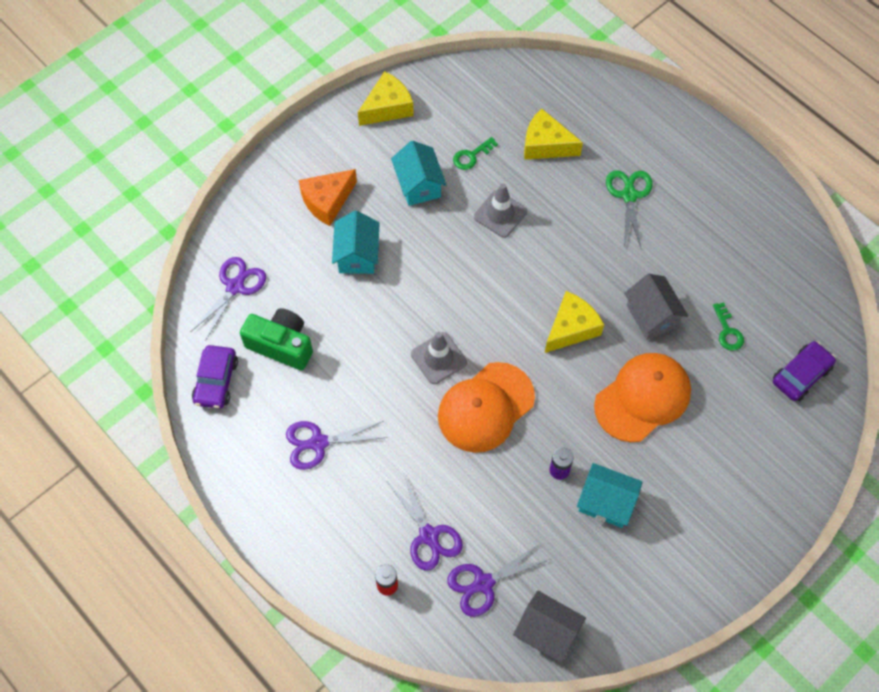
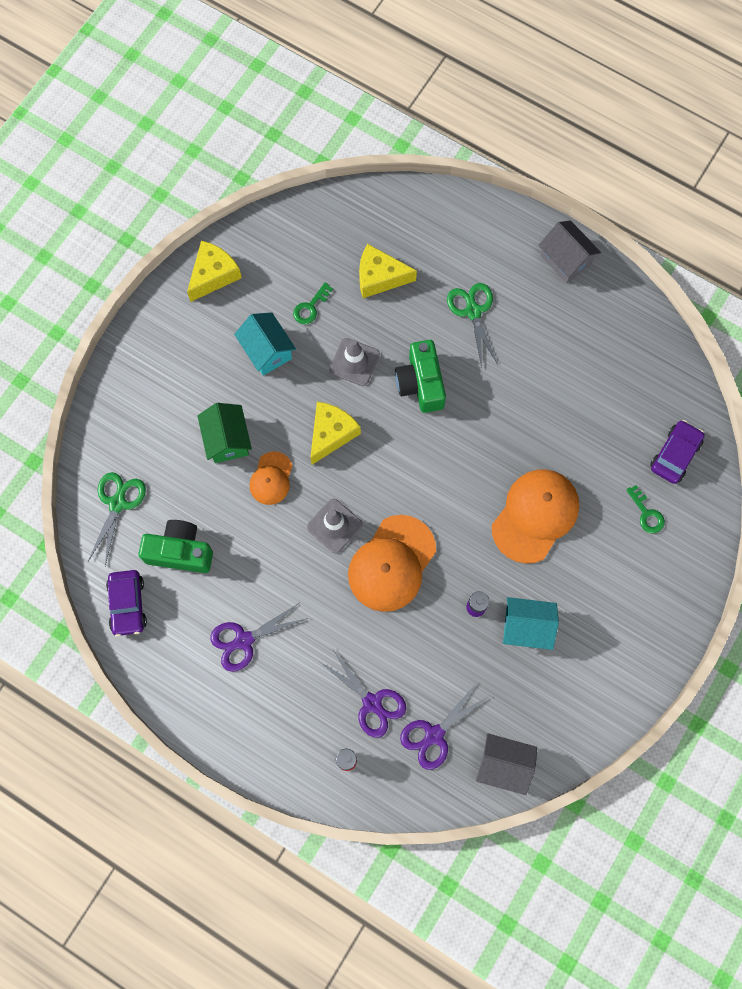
camera: 15 degrees left, 10 degrees up
purple scissors [191,257,266,341] -> green scissors [88,472,146,566]
orange cheese [299,169,357,226] -> none
turquoise house [332,211,379,274] -> green house [197,403,252,463]
yellow cheese [545,291,604,353] -> yellow cheese moved to [310,402,361,465]
grey house [624,274,688,340] -> grey house moved to [538,220,601,284]
green key [713,302,744,351] -> green key moved to [626,485,665,533]
none -> orange cap [249,451,293,505]
none -> green camera [395,340,446,413]

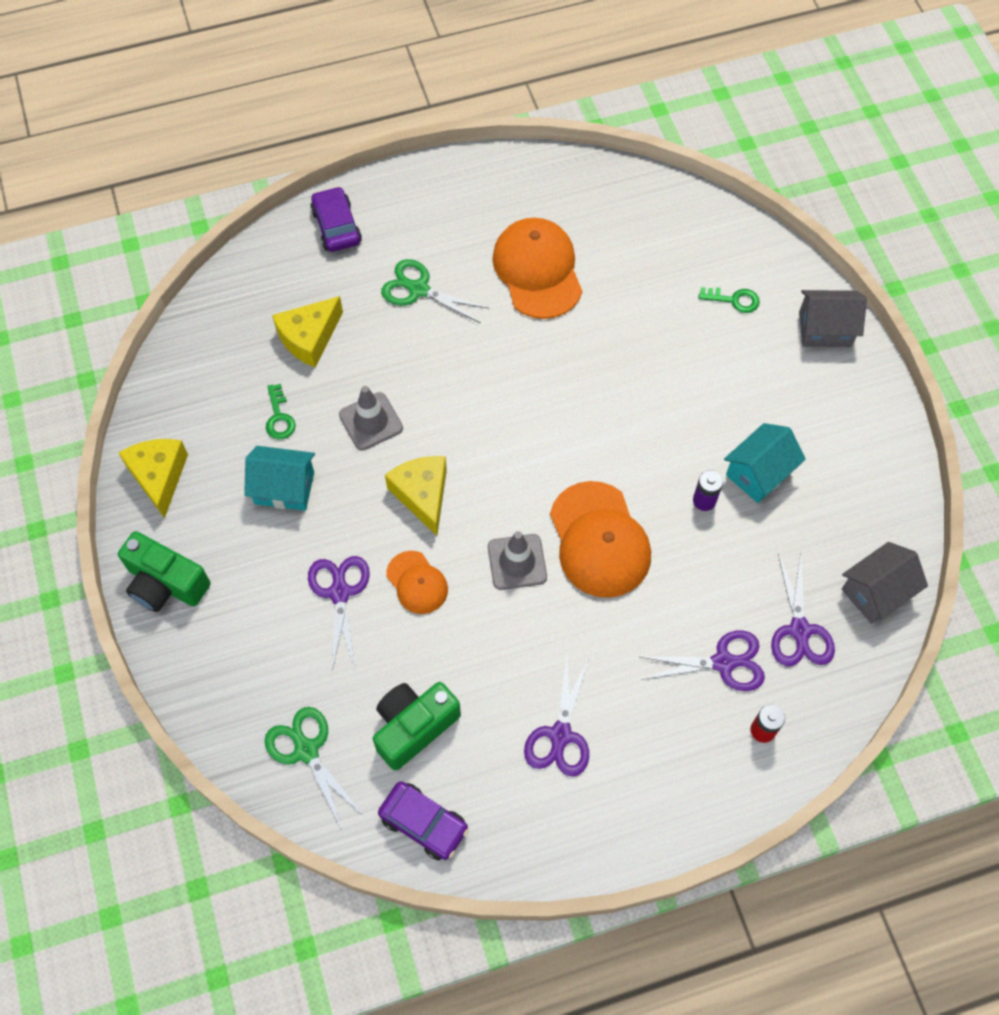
camera: 50 degrees left, 10 degrees down
green house [197,403,252,463] -> purple scissors [308,556,370,671]
green camera [395,340,446,413] -> green camera moved to [118,531,211,612]
orange cap [492,469,579,564] -> orange cap moved to [492,218,582,319]
grey house [538,220,601,284] -> grey house moved to [799,290,867,347]
purple car [650,420,705,484] -> purple car moved to [310,186,362,252]

